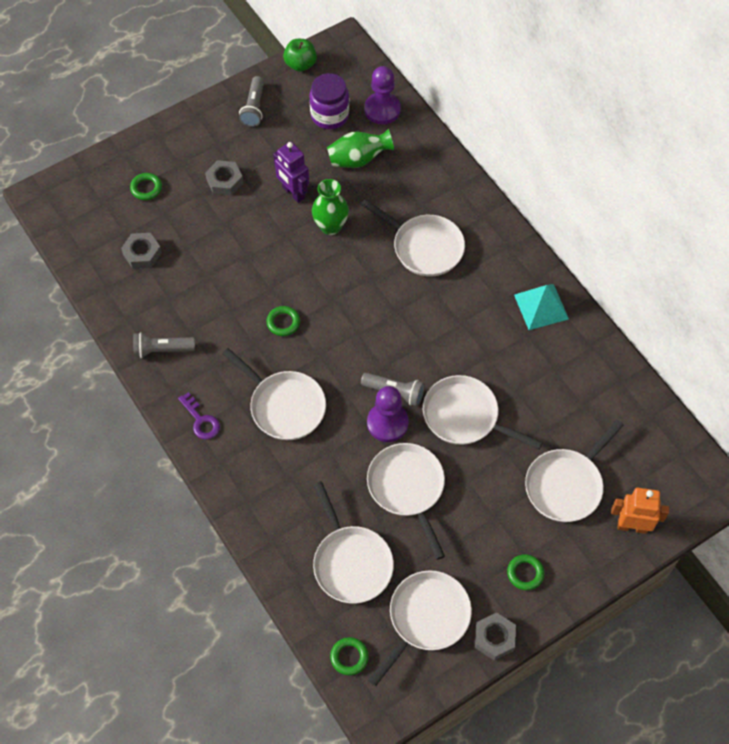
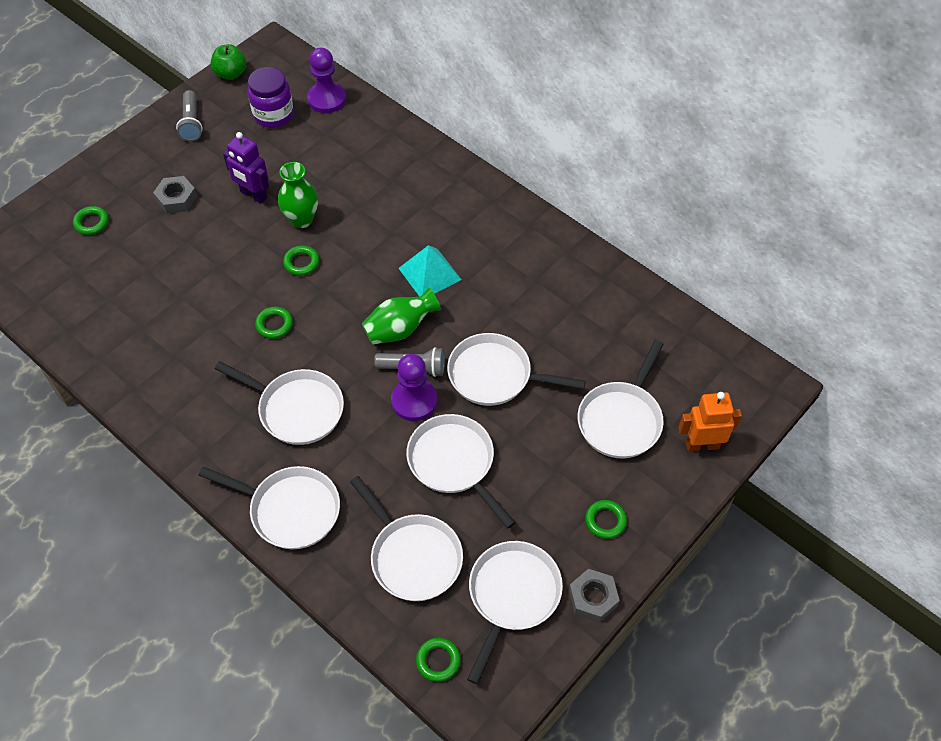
camera: 15 degrees left, 5 degrees down
grey nut [121,233,162,269] -> none
grey flashlight [133,332,195,358] -> none
purple key [178,392,220,439] -> none
green vase [327,129,394,168] -> green vase moved to [362,287,441,345]
white pan [361,199,465,277] -> white pan moved to [198,466,340,549]
turquoise pyramid [514,284,569,330] -> turquoise pyramid moved to [398,245,461,297]
none -> green ring [283,246,319,276]

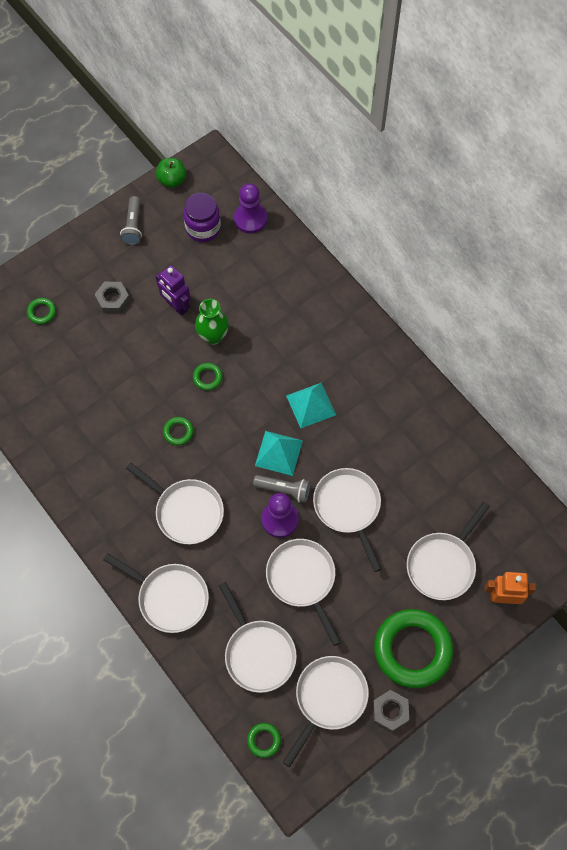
camera: 10 degrees right, 10 degrees up
green vase [362,287,441,345] -> turquoise pyramid [255,431,303,476]
white pan [447,333,586,406] -> white pan turned 45 degrees clockwise [313,468,382,572]
green ring [585,500,627,539] -> green ring [374,609,453,688], size x2.39

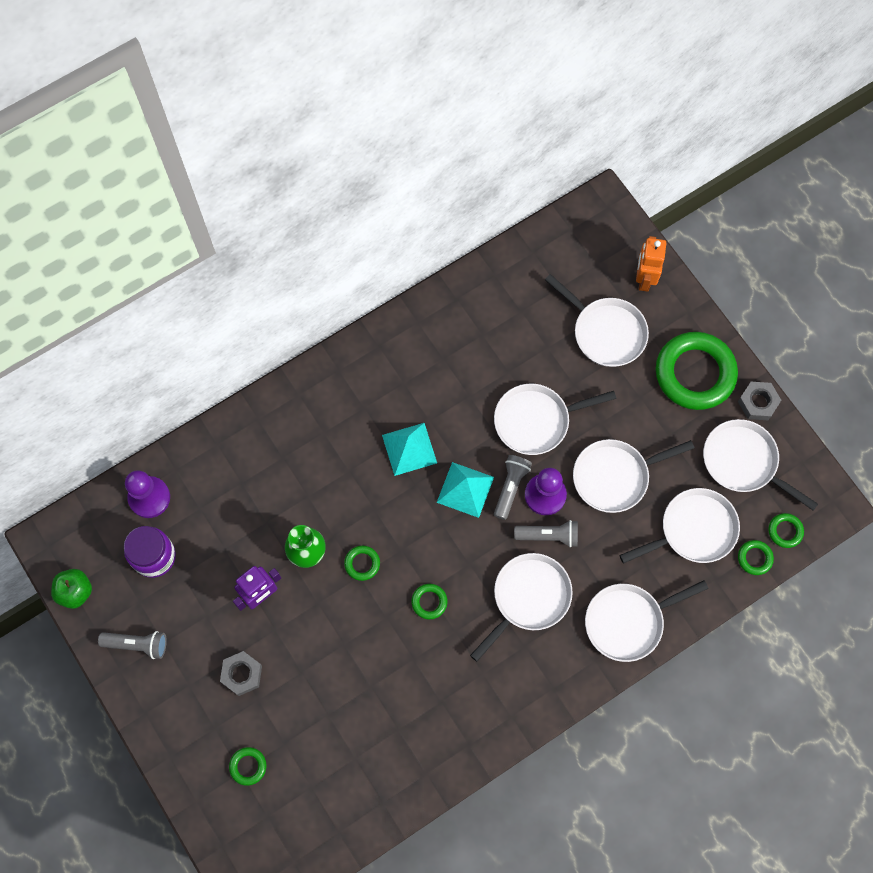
camera: 85 degrees left, 5 degrees up
white pan [103,553,209,633] -> white pan turned 150 degrees counterclockwise [585,580,709,662]
none -> grey flashlight [514,520,578,547]
none -> green ring [738,540,774,575]

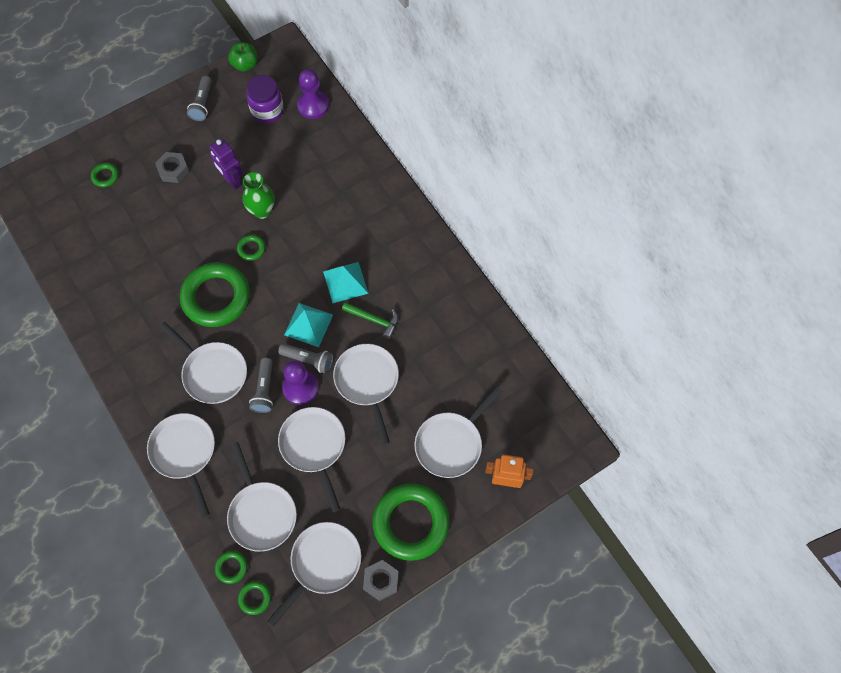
camera: 90 degrees right, 5 degrees down
green ring [411,584,448,619] -> green ring [180,262,250,327], size x2.39
none -> green hammer [342,302,398,339]

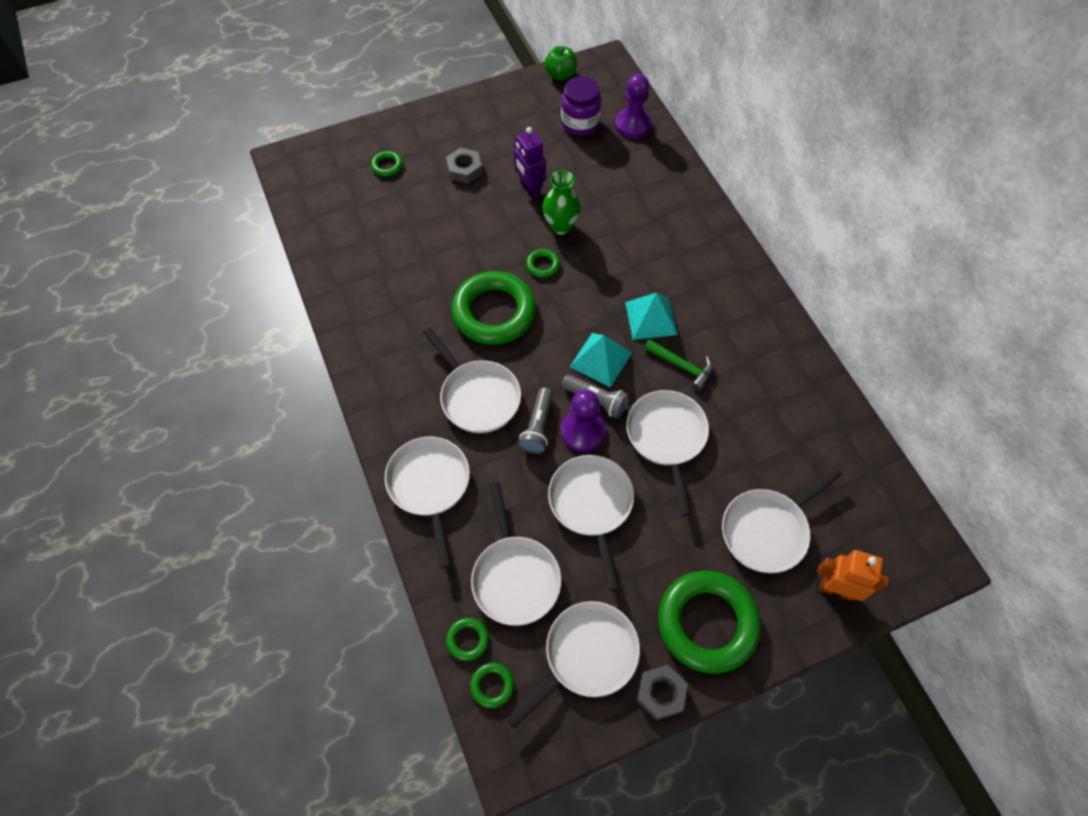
camera: 10 degrees right, 5 degrees down
grey flashlight [187,76,212,121] -> none

